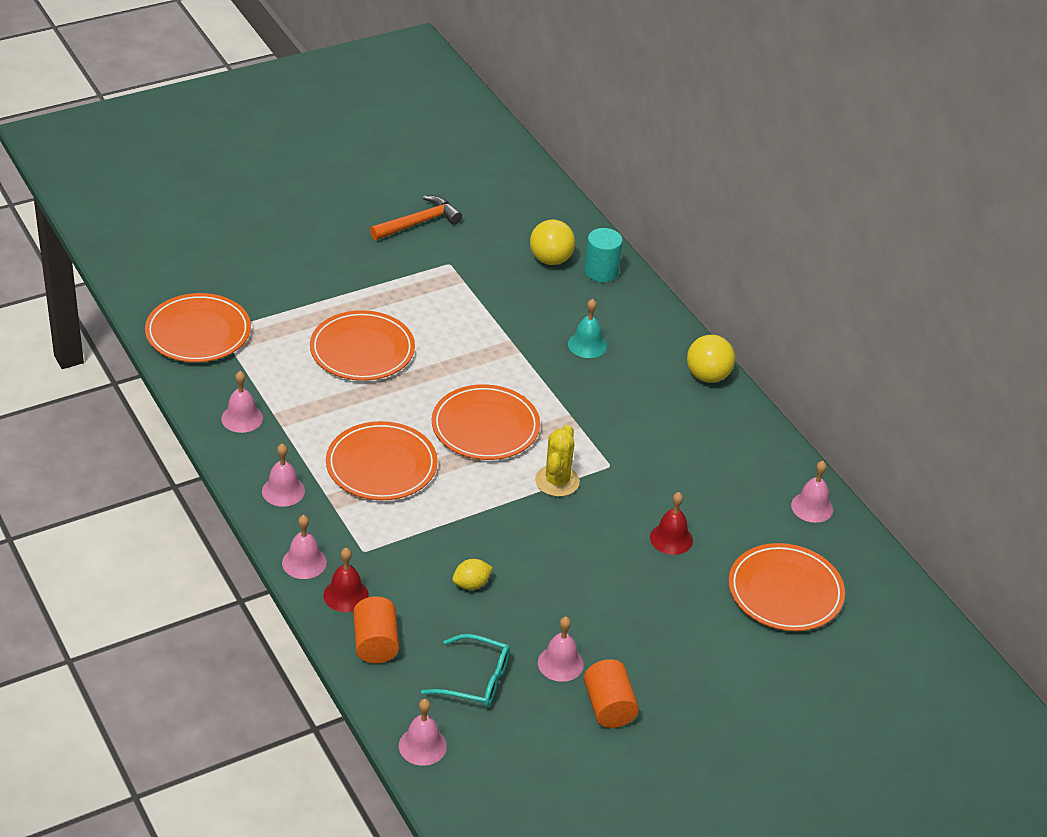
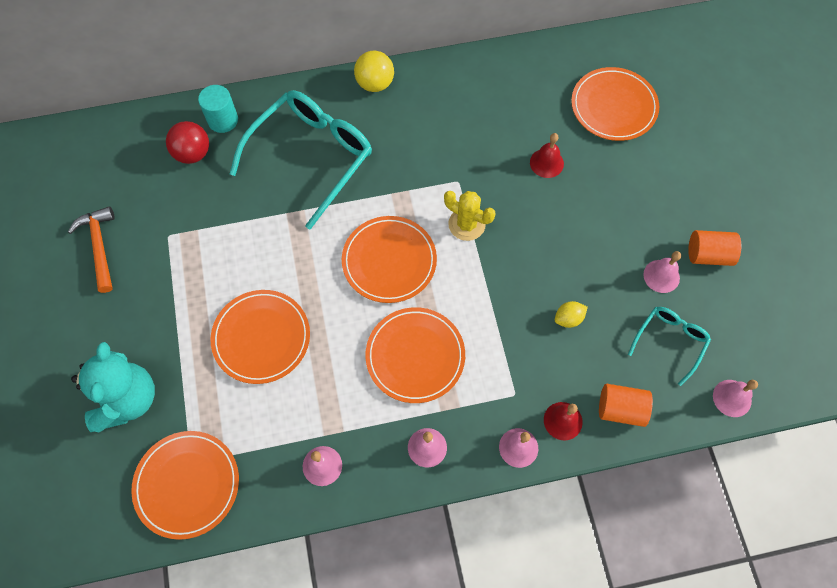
camera: 70 degrees left, 25 degrees up
yellow lemon [452,559,493,590] -> yellow lemon turned 75 degrees clockwise [555,301,588,328]
yellow ball [530,220,575,265] -> red ball [166,121,209,164]
turquoise bell [568,299,607,358] -> turquoise glasses [230,90,372,230]
pink bell [791,461,833,523] -> none
none -> turquoise teddy bear [71,342,155,432]

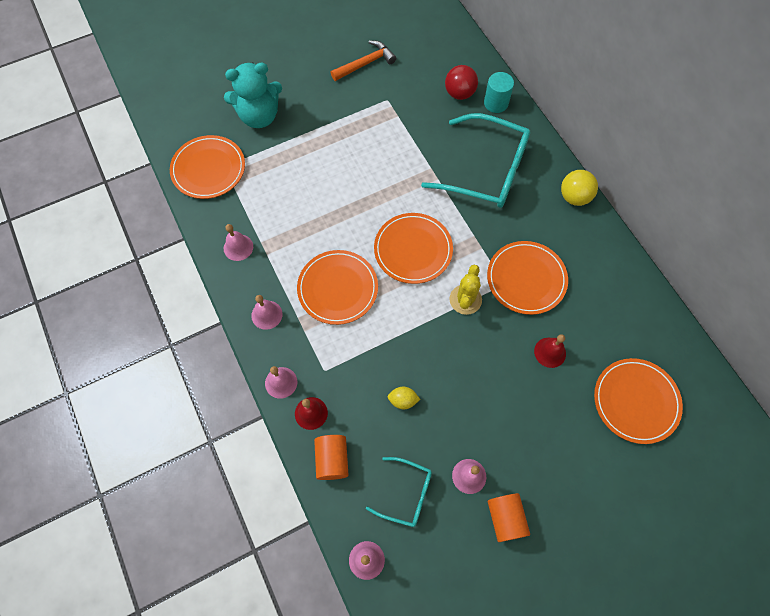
camera: 75 degrees right, 0 degrees up
orange plate [211,290,310,384] -> orange plate moved to [487,241,568,315]
yellow lemon [555,301,588,328] -> yellow lemon turned 45 degrees counterclockwise [387,386,420,409]

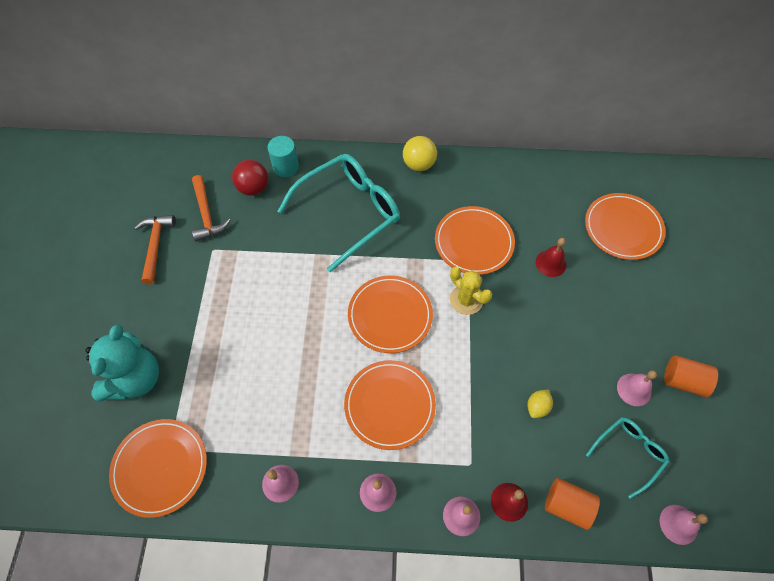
camera: 60 degrees left, 5 degrees down
none -> orange hammer [192,175,230,242]

